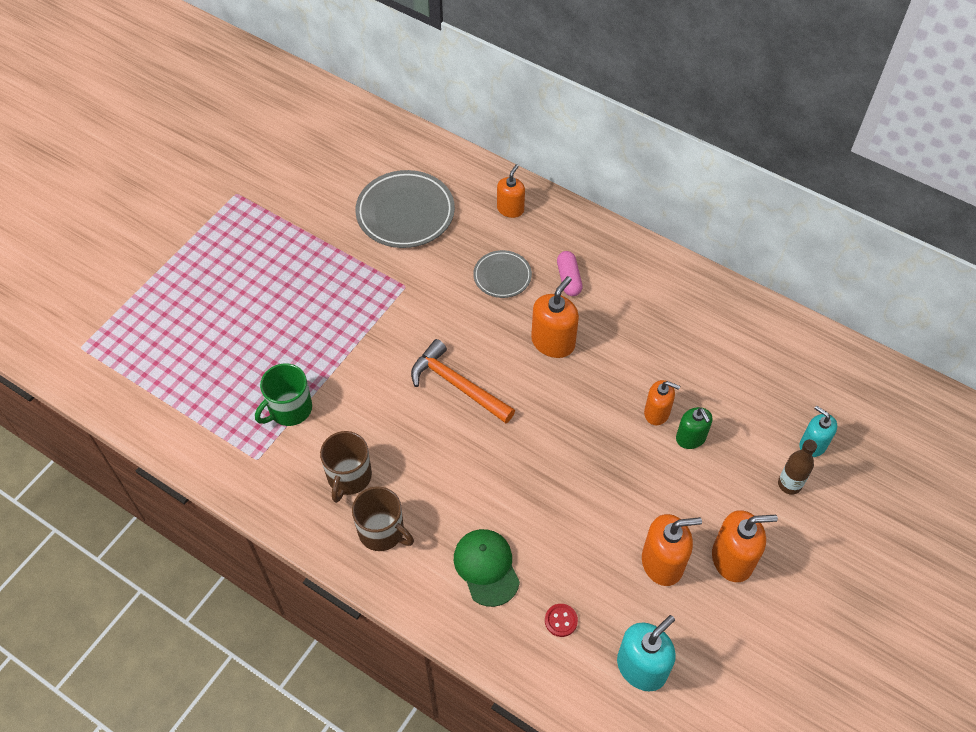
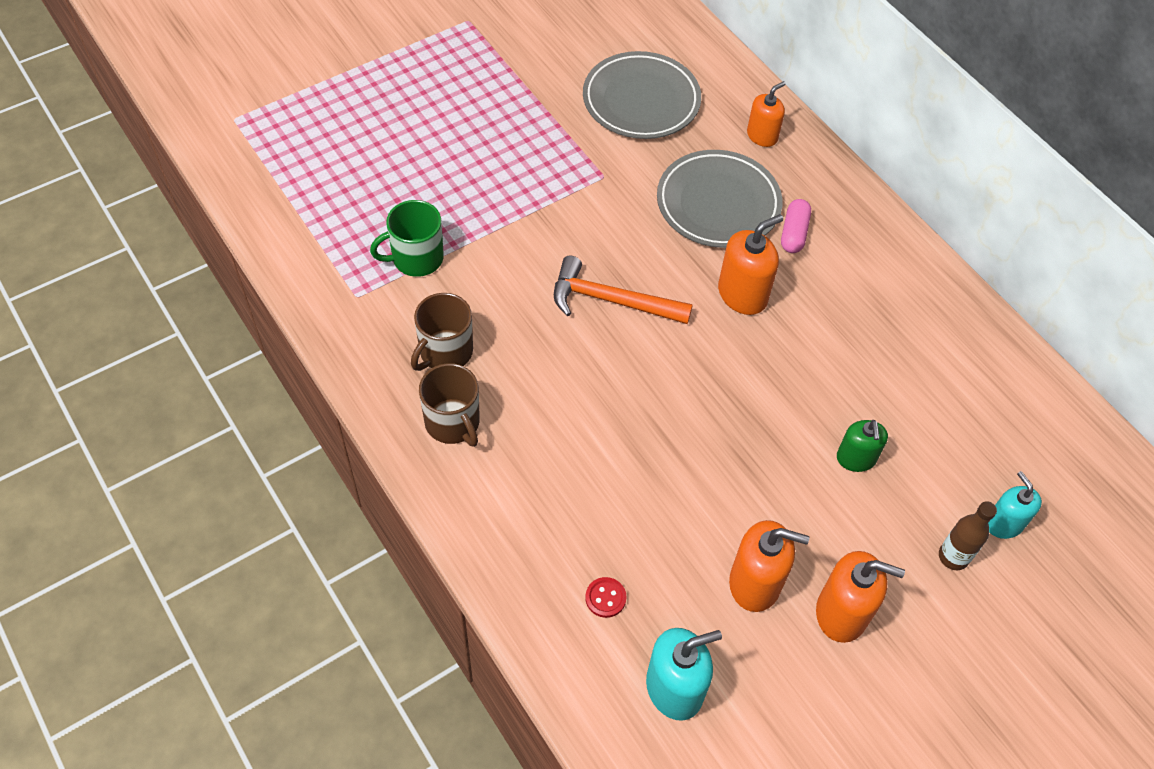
camera: 20 degrees right, 0 degrees up
orange hammer [411,339,515,423] -> orange hammer turned 45 degrees counterclockwise [554,256,693,324]
green cap [454,529,520,607] -> none
grey plate [473,250,532,298] -> grey plate [657,150,783,248], size x1.76
orange soap dispenser [644,380,680,425] -> none

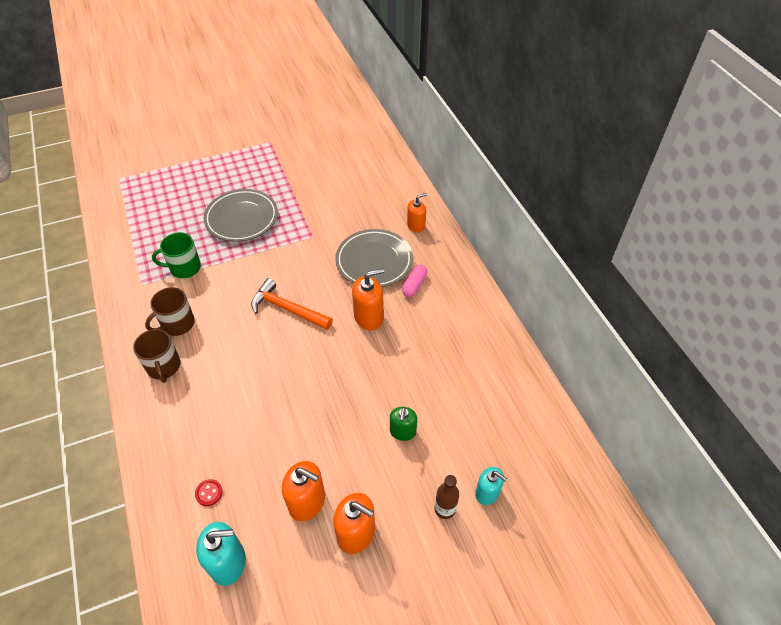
camera: 15 degrees right, 5 degrees down
grey plate [583,51,701,139] -> grey plate moved to [204,189,278,242]
turquoise soap dispenser [988,471,1042,539] -> turquoise soap dispenser turned 135 degrees clockwise [475,467,507,505]

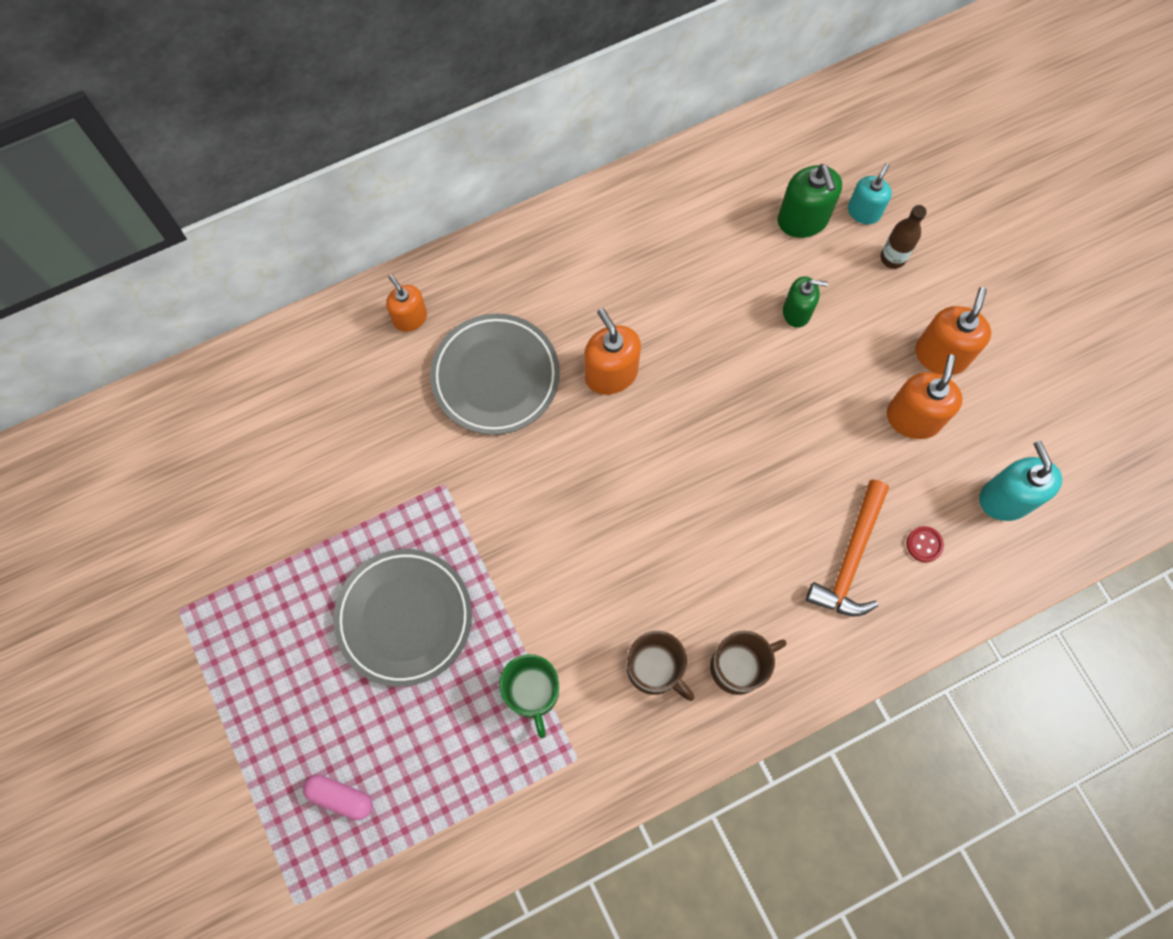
camera: 95 degrees left, 20 degrees up
orange hammer [251,278,333,330] -> orange hammer moved to [806,480,889,616]
pink capsule [402,265,428,297] -> pink capsule moved to [303,775,372,820]
none -> green soap dispenser [778,164,842,238]

